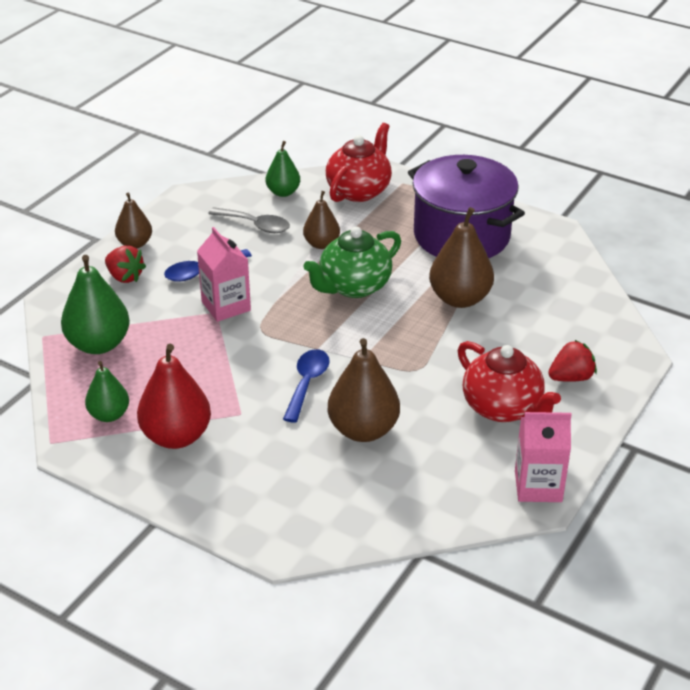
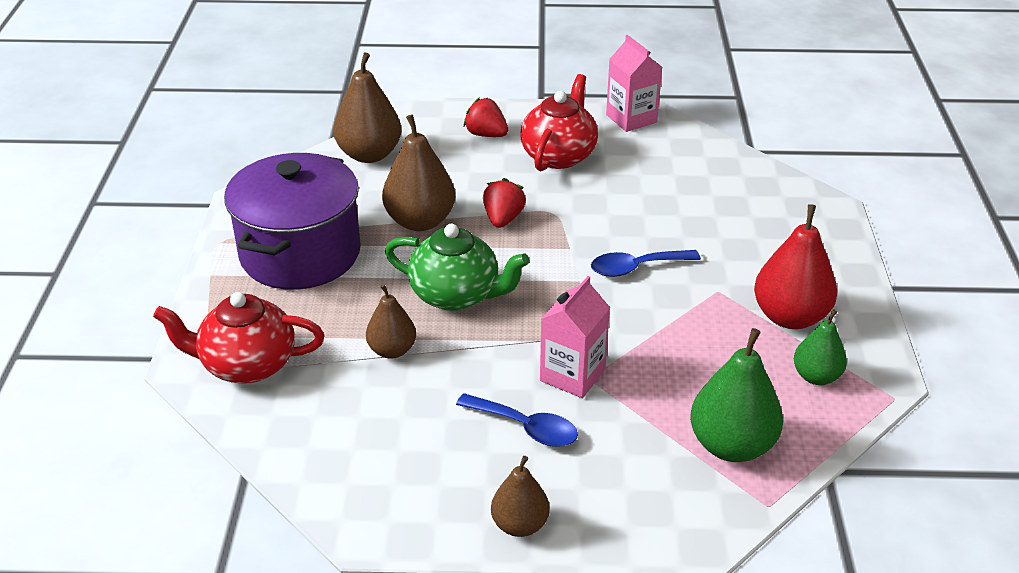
camera: 120 degrees left, 0 degrees up
red strawberry [105,246,146,283] -> red strawberry moved to [483,178,526,228]
grey spoon [208,207,290,233] -> none
green pear [266,141,300,197] -> none
brown pear [328,338,400,442] -> brown pear moved to [333,52,402,163]

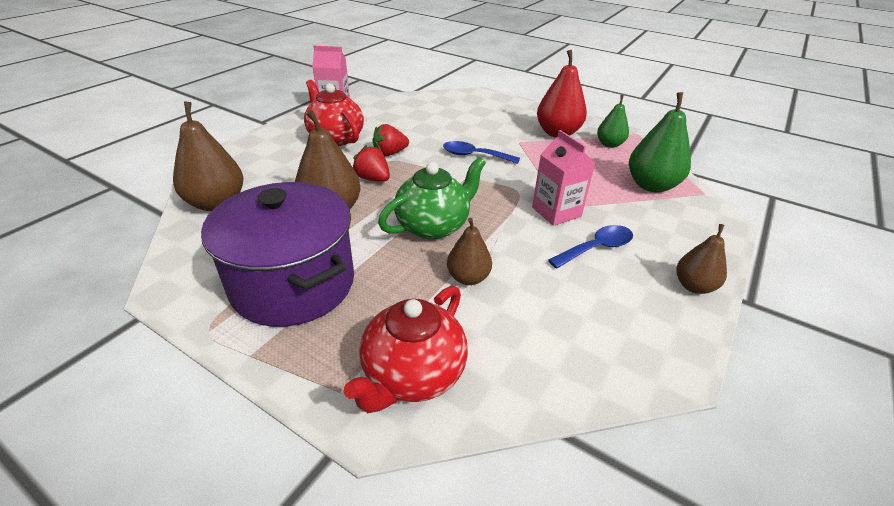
camera: 60 degrees left, 0 degrees up
red strawberry [464,97,508,137] -> red strawberry moved to [373,124,409,156]
blue spoon [591,250,701,277] -> blue spoon turned 90 degrees clockwise [443,141,520,164]

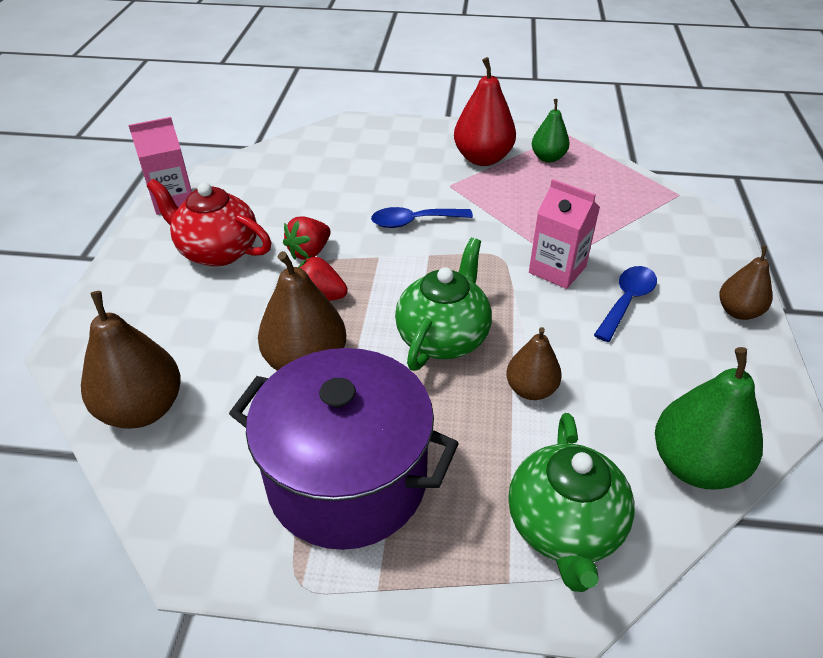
camera: 25 degrees left, 5 degrees up
red teapot [344,286,468,413] -> green teapot [508,413,635,592]
green pear [629,92,691,193] -> green pear moved to [655,347,763,489]

